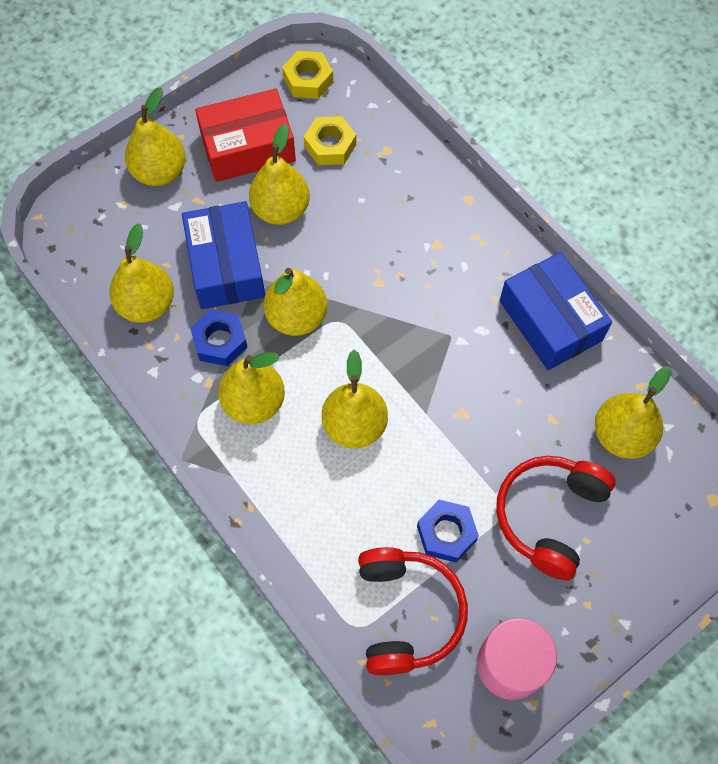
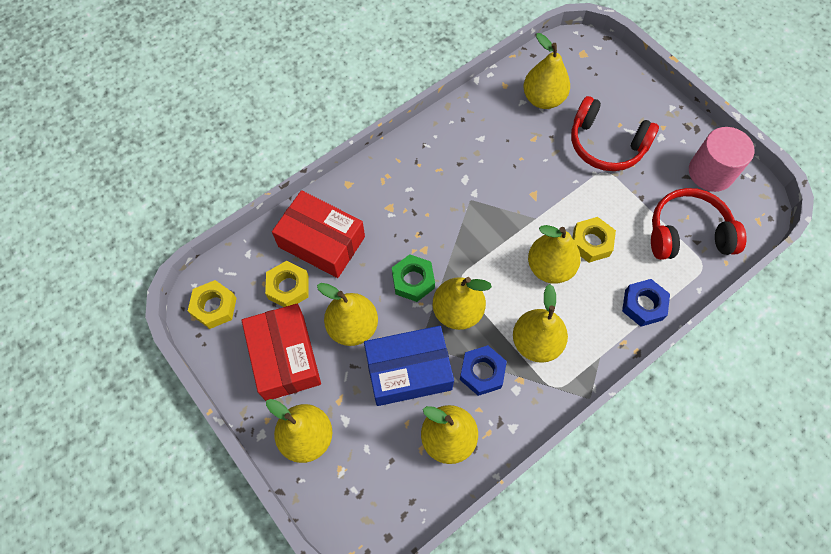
camera: 90 degrees left, 0 degrees up
blue nut [417,500,479,563] -> blue nut moved to [622,279,670,327]
blue box [500,252,612,370] -> none
none -> red box [272,190,365,278]
none -> green nut [392,254,435,302]
none -> yellow nut [573,217,616,263]

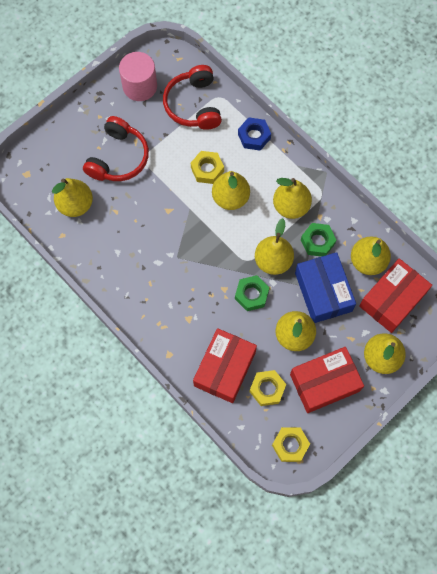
camera: 95 degrees left, 5 degrees up
blue nut [460,345,507,396] -> green nut [301,223,336,257]
none -> red box [359,258,432,333]

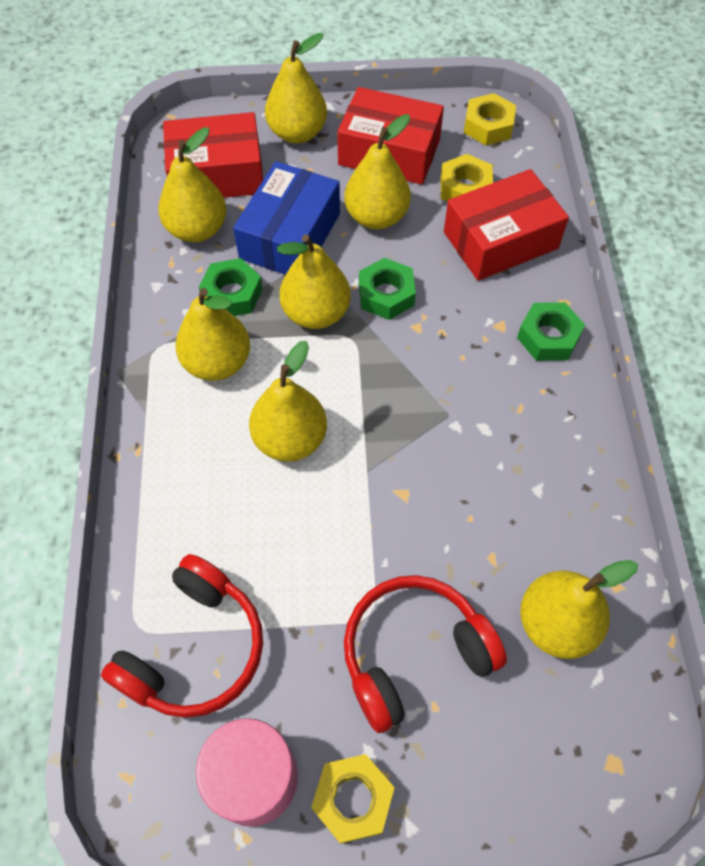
camera: 140 degrees left, 10 degrees down
yellow nut [191,151,224,184] -> yellow nut moved to [311,754,395,844]
blue nut [238,117,271,151] -> none
none -> green nut [517,302,585,361]

